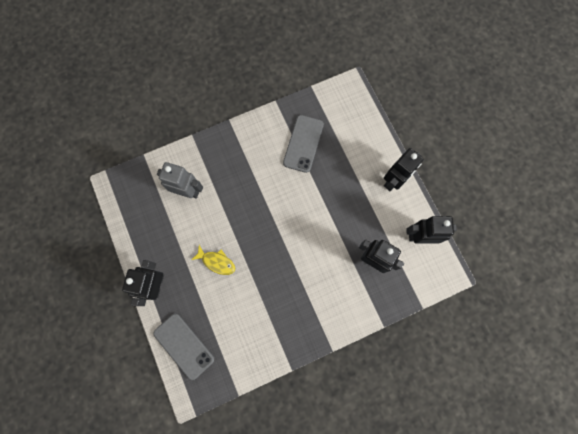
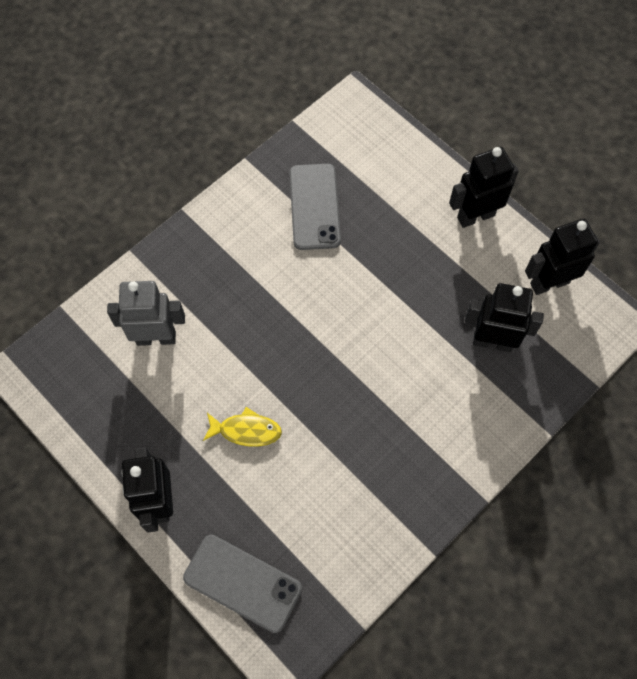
camera: 20 degrees left, 10 degrees down
black robot [384,148,424,191] -> black robot turned 135 degrees counterclockwise [449,147,519,228]

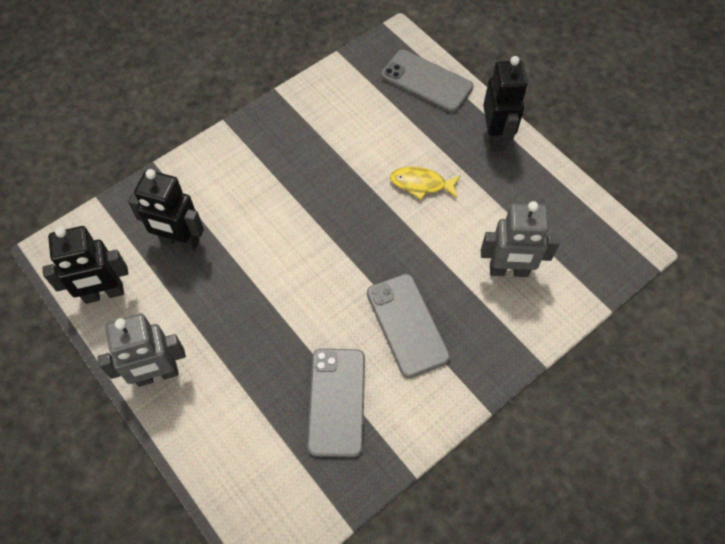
camera: 175 degrees left, 5 degrees down
black robot [449,147,519,228] -> grey robot [98,313,186,387]
none -> grey phone [367,274,450,378]

